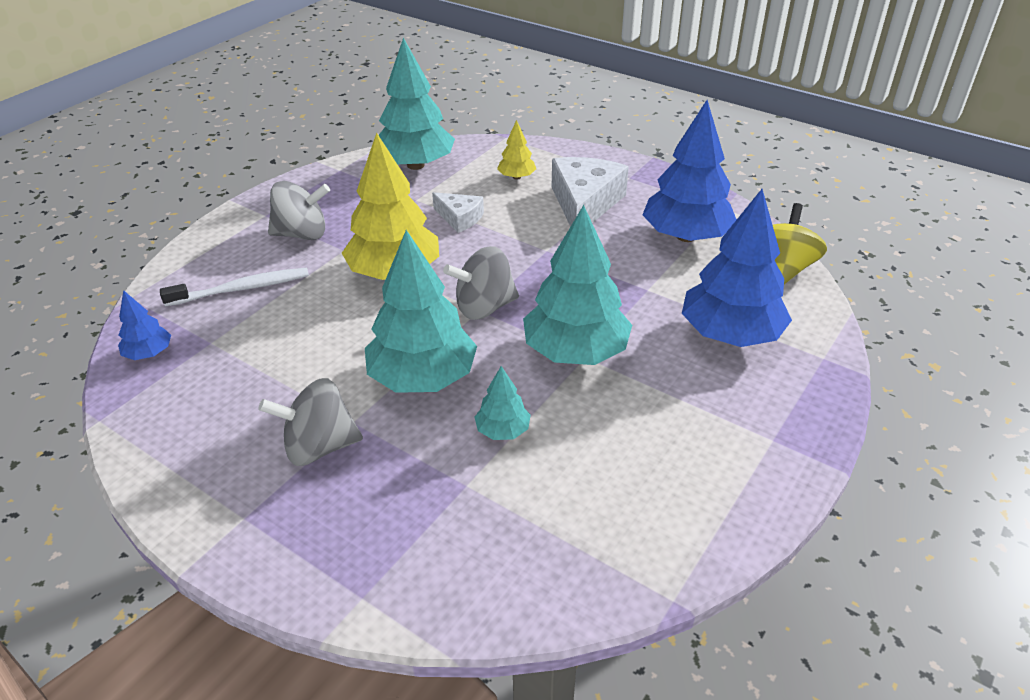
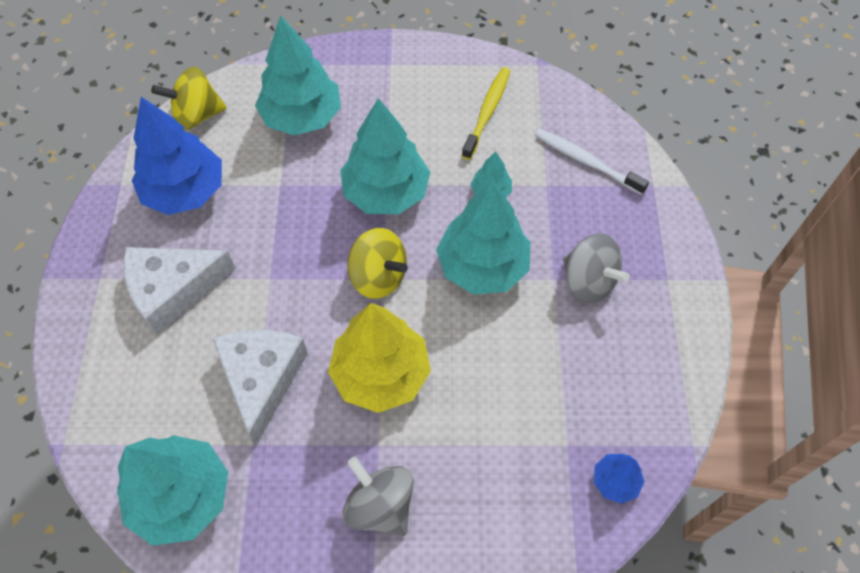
camera: 125 degrees left, 20 degrees up
white toothbrush [160,268,309,306] -> white toothbrush moved to [535,128,649,195]
white cheese [432,192,484,233] -> white cheese [212,330,308,446], size x1.81
grey spinning top [443,246,519,320] -> yellow spinning top [347,228,408,299]
yellow tree [497,120,536,180] -> none
blue tree [682,189,792,347] -> turquoise tree [255,15,341,136]
none -> yellow toothbrush [462,67,510,160]

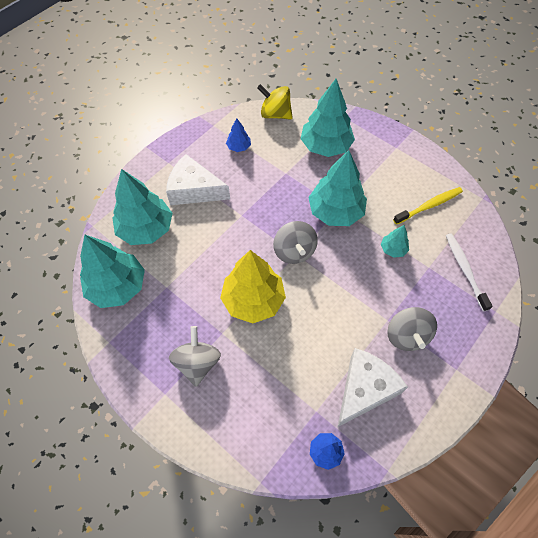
camera: 40 degrees right, 0 degrees up
blue tree [132,97,222,215] -> blue tree [226,118,251,152], size x0.47
white cheese [212,330,308,446] -> white cheese moved to [338,348,408,427]
yellow spinning top [347,228,408,299] -> grey spinning top [273,221,318,264]
turquoise tree [436,180,530,295] -> turquoise tree moved to [112,169,173,245]

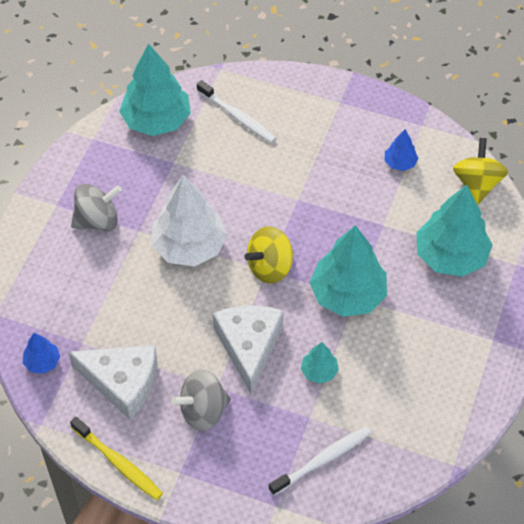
camera: 70 degrees right, 5 degrees down
turquoise tree [112,169,173,245] -> white toothbrush [197,80,276,143]
white cheese [166,154,230,205] -> white cheese moved to [213,305,284,395]
yellow tree [220,250,286,323] -> white tree [151,174,227,267]
grey spinning top [273,221,318,264] -> yellow spinning top [245,226,293,284]
yellow toothbrush [393,187,463,225] -> yellow toothbrush moved to [70,417,163,500]

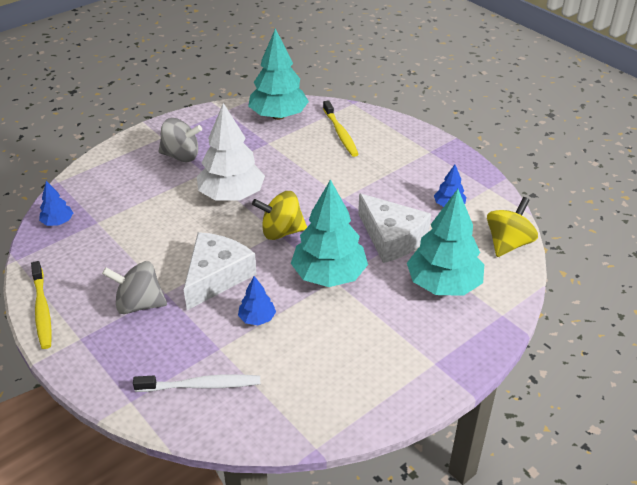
camera: 30 degrees right, 15 degrees down
white cheese [68,345,157,420] -> white cheese moved to [358,193,431,263]
white toothbrush [197,80,276,143] -> yellow toothbrush [323,100,359,157]
turquoise tree [301,342,339,384] -> blue tree [238,276,276,325]

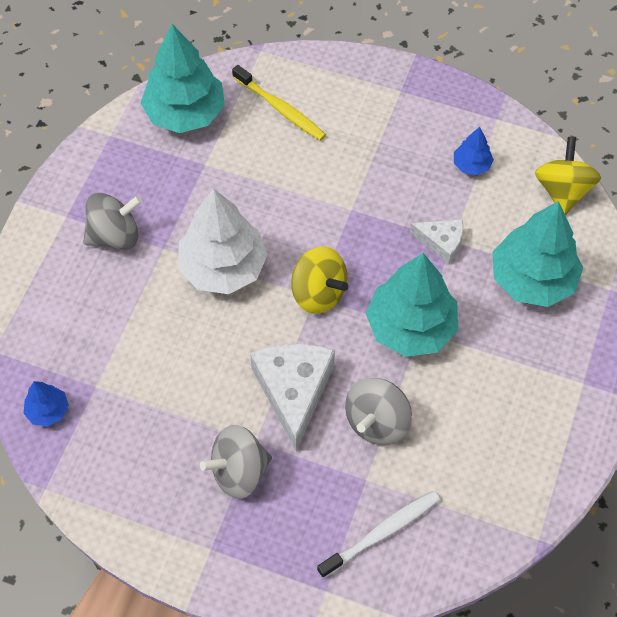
camera: 30 degrees left, 20 degrees up
yellow toothbrush [31,261,52,349] -> none
blue tree [238,276,276,325] -> grey spinning top [345,378,412,445]
yellow spinning top [252,191,307,240] -> yellow spinning top turned 105 degrees counterclockwise [291,246,348,314]
white cheese [358,193,431,263] -> white cheese [410,219,463,264], size x0.55

